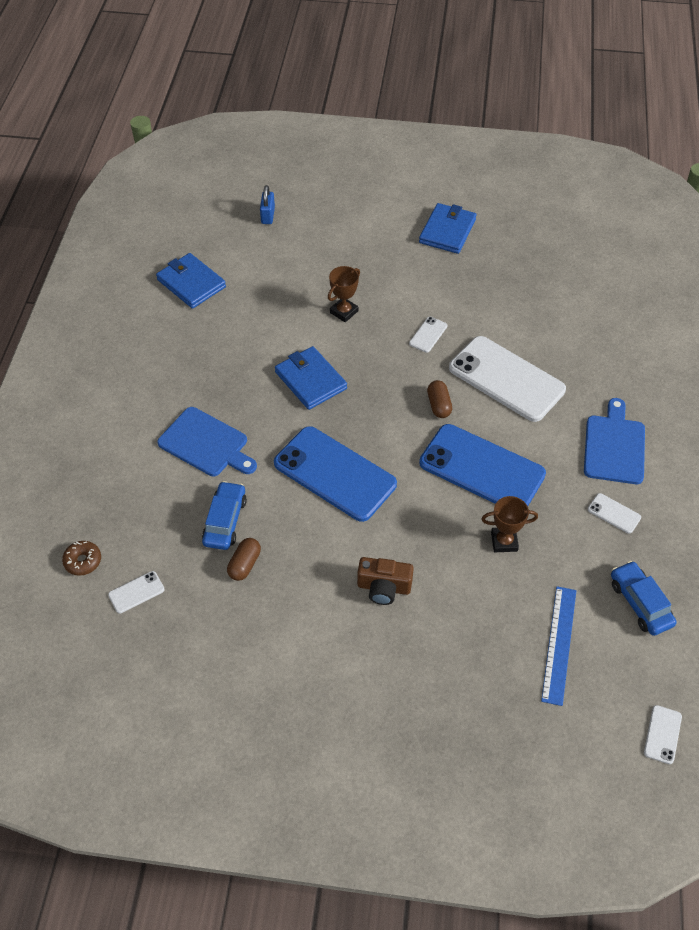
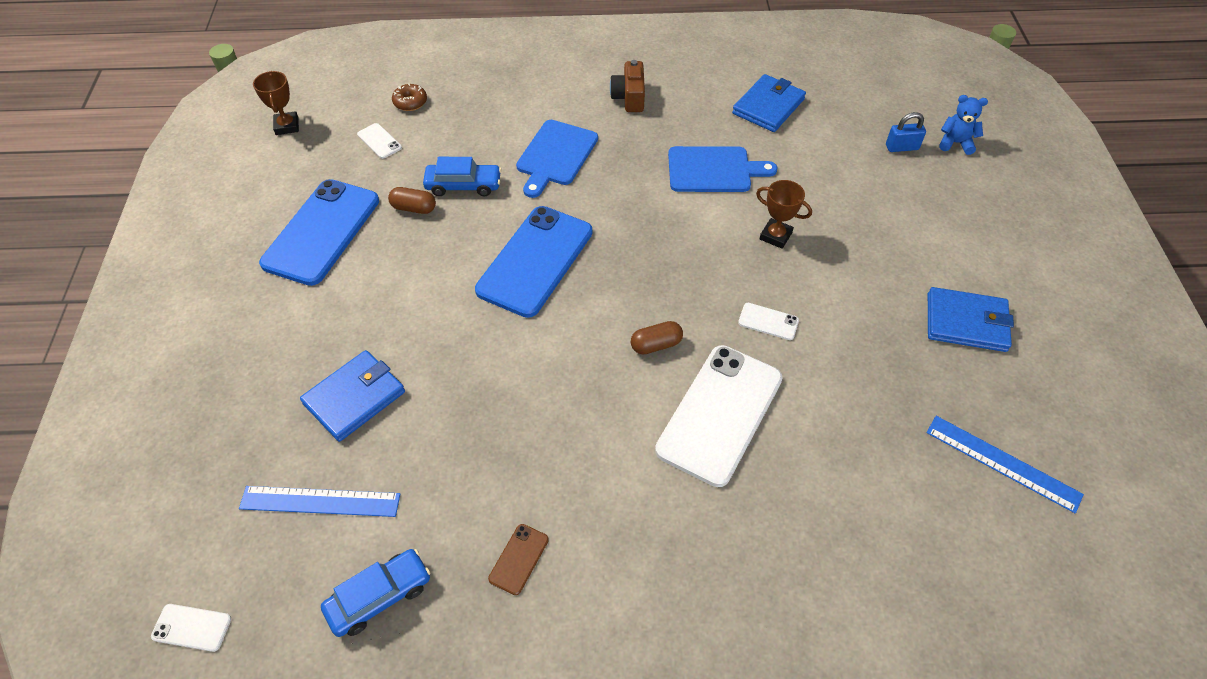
camera: 80 degrees right, 0 degrees up
blue wallet [275,346,347,410] -> blue wallet moved to [300,350,405,442]
brown camera [357,557,414,605] -> brown camera moved to [610,60,645,112]
blue phone [419,424,546,506] -> blue phone moved to [259,179,379,286]
brown trophy [482,496,538,552] -> brown trophy moved to [253,71,299,135]
blue cutting board [584,398,645,484] -> blue cutting board moved to [668,146,777,192]
white phone [588,493,641,534] -> brown phone [488,524,549,595]
none -> blue ruler [926,416,1084,513]
none -> blue teddy bear [940,95,988,155]

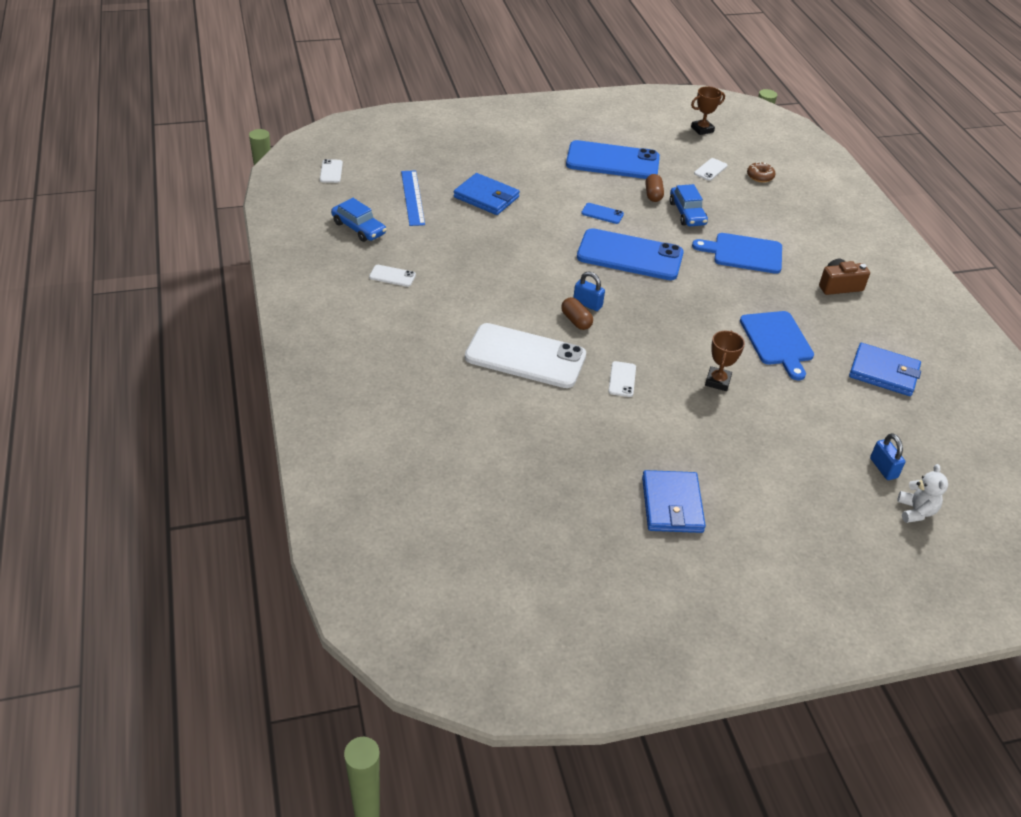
camera: 75 degrees right, 10 degrees down
brown phone [488,524,549,595] -> white phone [369,265,416,287]
blue ruler [926,416,1084,513] -> none
blue teddy bear [940,95,988,155] -> white teddy bear [897,464,948,523]
none -> blue padlock [573,271,605,311]
none -> blue phone [581,203,624,224]

